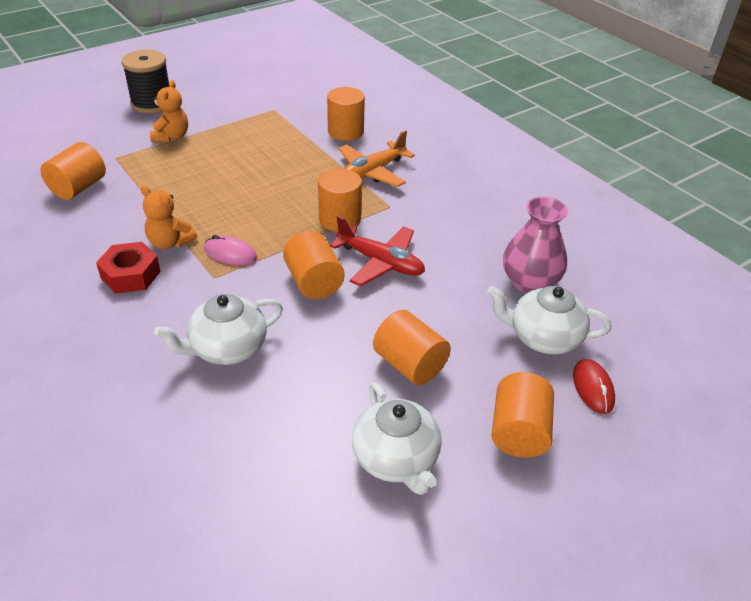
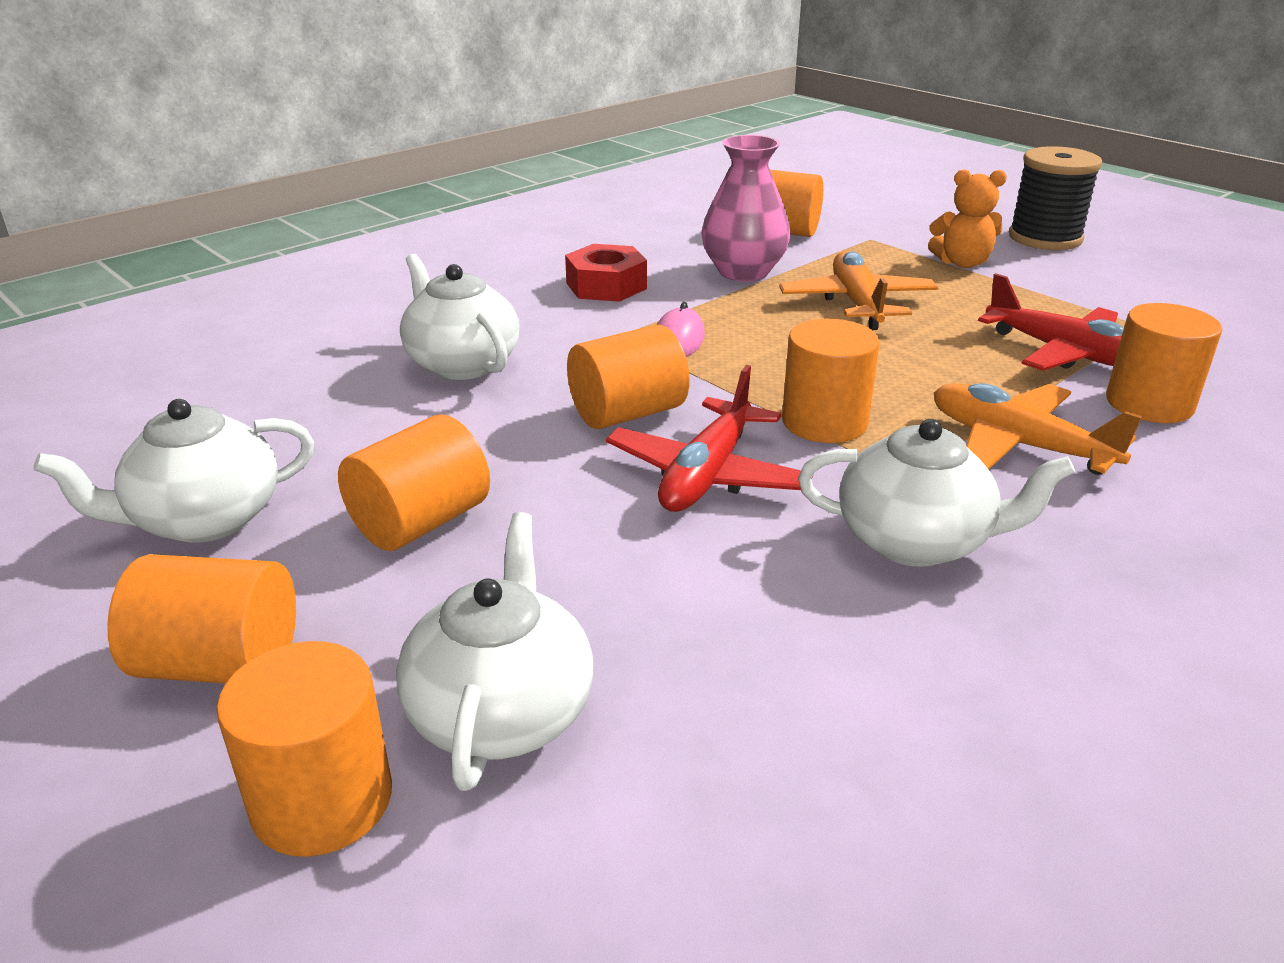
camera: 85 degrees right, 10 degrees down
orange teddy bear [140,186,197,249] -> none
pink vase [503,197,568,293] -> pink vase moved to [701,135,791,282]
red mouse [573,359,615,414] -> orange cylinder [216,641,392,857]
none -> orange plane [779,251,939,330]
none -> white teapot [798,419,1075,567]
none -> red plane [978,273,1124,371]

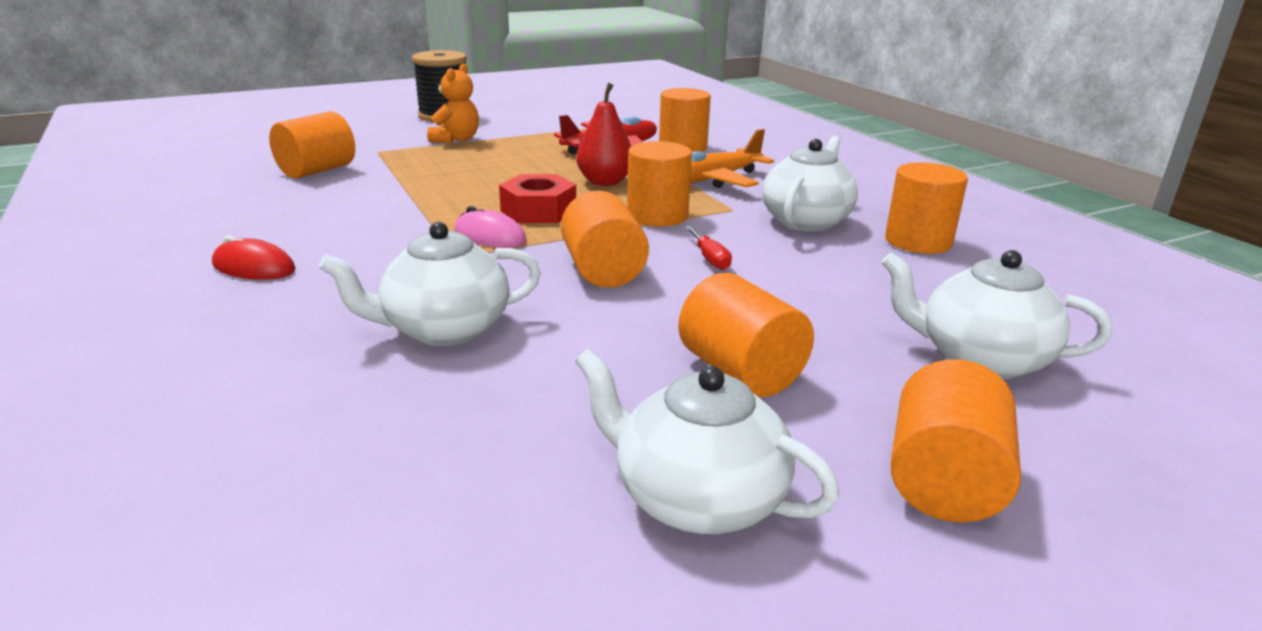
camera: 75 degrees left, 5 degrees down
white teapot [33,399,314,543] -> white teapot turned 135 degrees clockwise [575,349,839,534]
orange cylinder [216,641,392,857] -> orange cylinder moved to [885,162,968,254]
red nut [565,244,647,302] -> red nut moved to [499,174,576,223]
red plane [606,365,813,512] -> red screwdriver [685,226,732,270]
pink vase [701,135,791,282] -> none
orange plane [779,251,939,330] -> none
none -> red mouse [212,235,295,280]
none -> red pear [576,83,631,186]

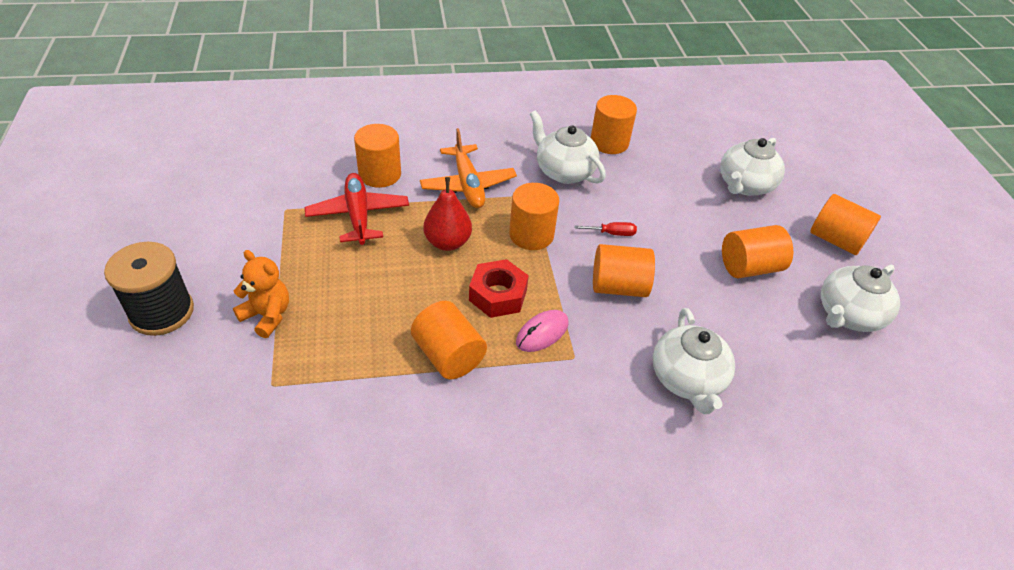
camera: 75 degrees left, 20 degrees up
red mouse [212,235,295,280] -> none
orange cylinder [269,111,355,179] -> orange cylinder moved to [411,301,487,379]

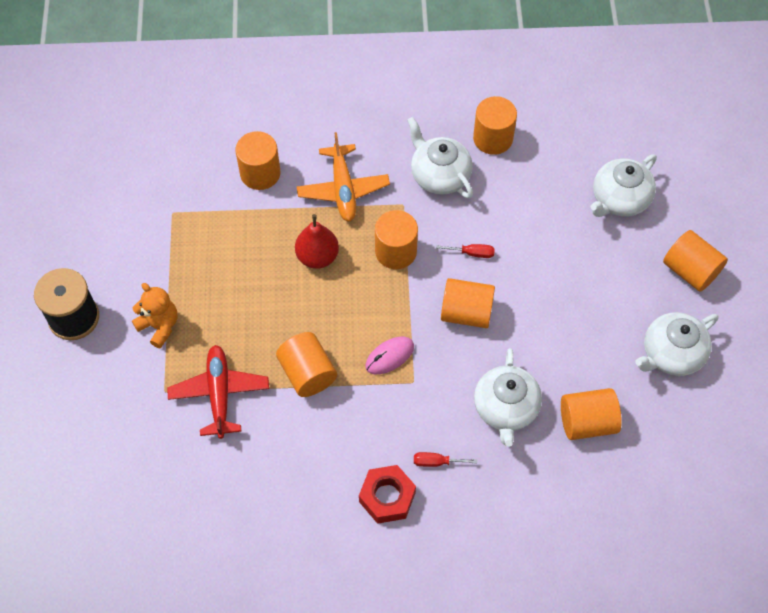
camera: 10 degrees right, 15 degrees up
red plane [305,173,409,245] -> red plane moved to [167,345,269,439]
red nut [469,259,529,318] -> red nut moved to [359,465,416,524]
orange cylinder [722,225,793,278] -> orange cylinder moved to [561,388,622,440]
none -> red screwdriver [414,452,477,467]

